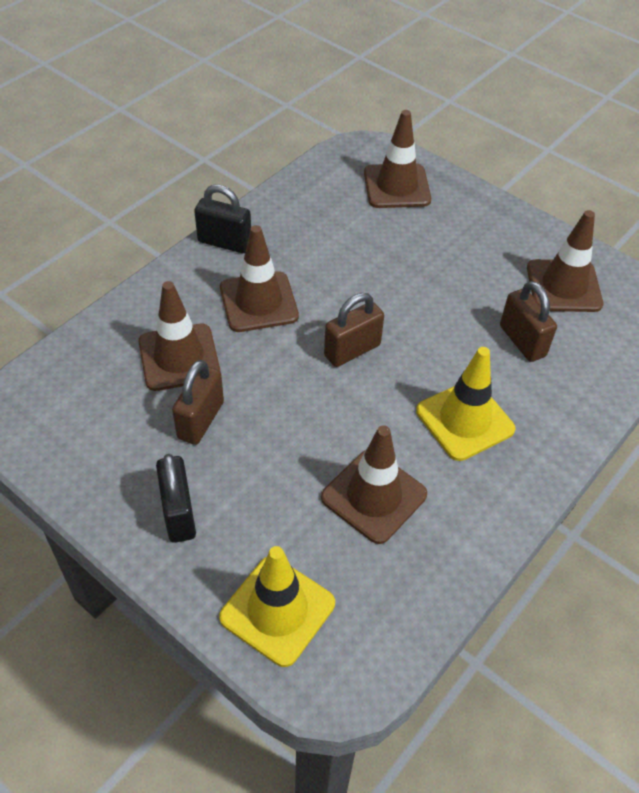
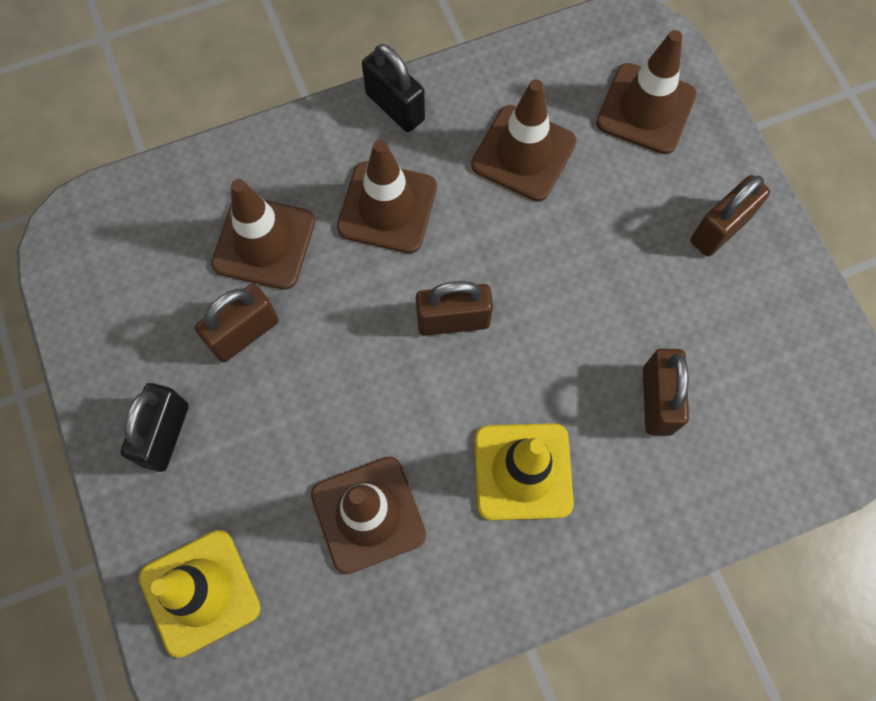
camera: 30 degrees right, 20 degrees up
brown traffic cone [527,210,603,312] -> brown traffic cone moved to [471,79,576,201]
none -> brown padlock [690,175,770,256]

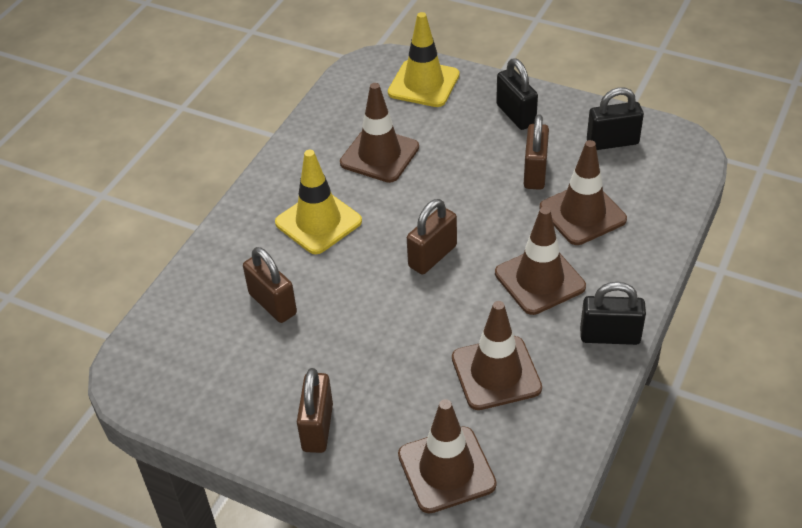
camera: 140 degrees right, 25 degrees down
none -> black padlock [587,87,644,150]

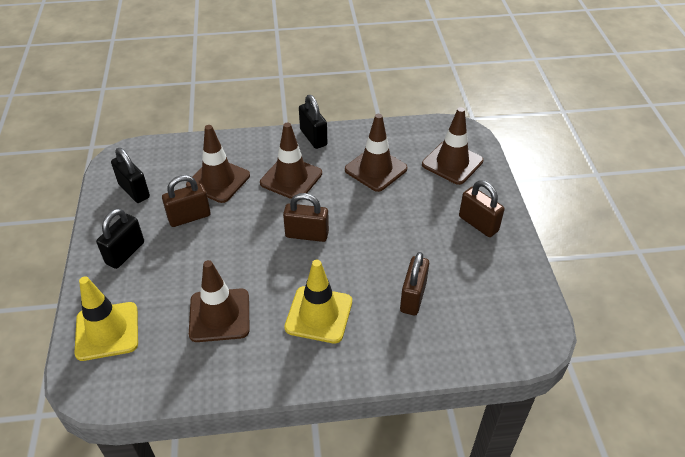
camera: 125 degrees left, 0 degrees up
brown padlock [297,368,333,453] -> brown padlock turned 75 degrees clockwise [459,180,505,237]

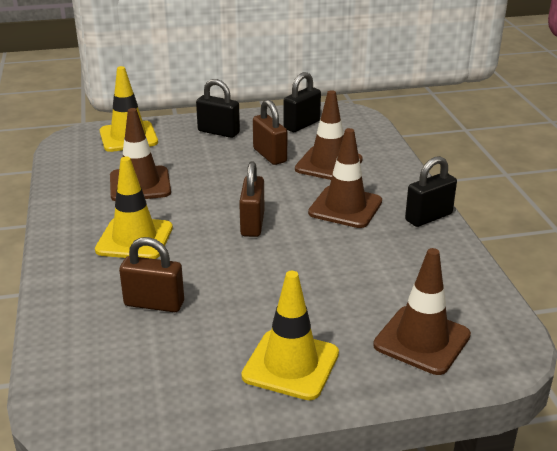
camera: 85 degrees right, 15 degrees down
brown traffic cone [345,114,408,192] -> none
brown padlock [459,180,505,237] -> yellow traffic cone [241,271,339,400]

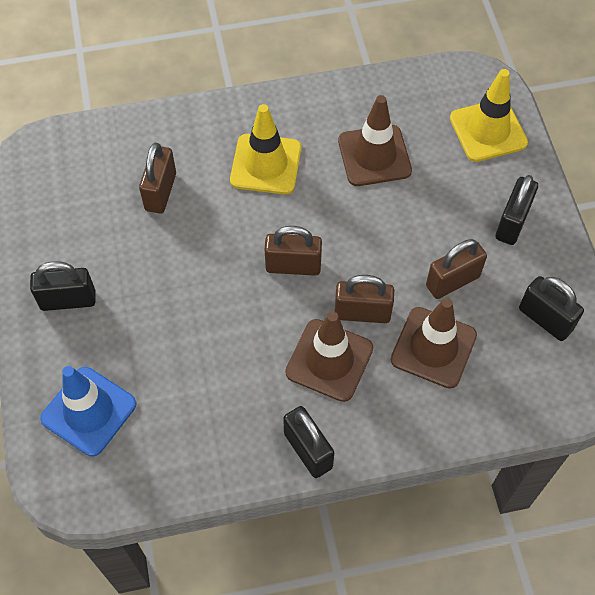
camera: 90 degrees right, 30 degrees up
yellow traffic cone [241,271,339,400] -> black padlock [30,261,96,311]
brown traffic cone [373,248,471,375] -> blue traffic cone [40,366,137,457]
none -> brown padlock [334,275,394,323]

